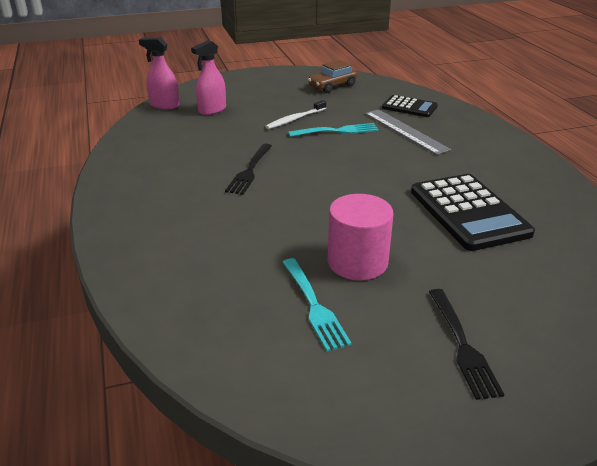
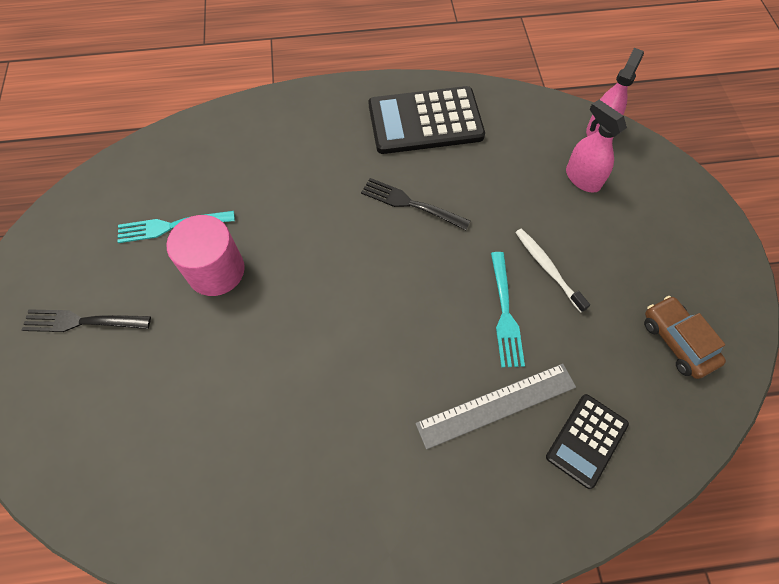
camera: 100 degrees right, 30 degrees up
black calculator [411,174,535,251] -> black calculator moved to [369,86,485,154]

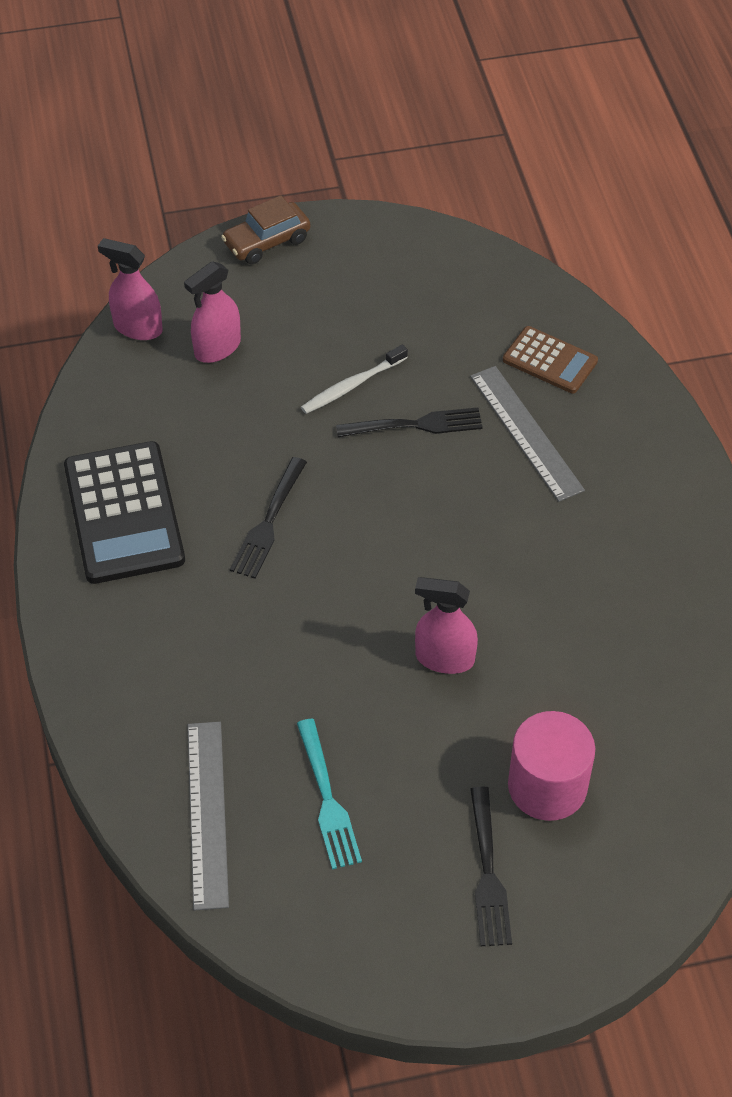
camera: 95 degrees left, 10 degrees down
pink cylinder [166,215,245,296] -> pink cylinder moved to [508,711,595,821]
turquoise fork [491,252,525,367] -> black fork [336,407,483,437]
black calculator [546,394,629,489] -> brown calculator [503,326,598,394]
brown car [644,296,726,379] -> brown car moved to [221,195,310,264]
none -> grey ruler [188,722,229,911]
none -> pink spray bottle [415,577,478,674]

